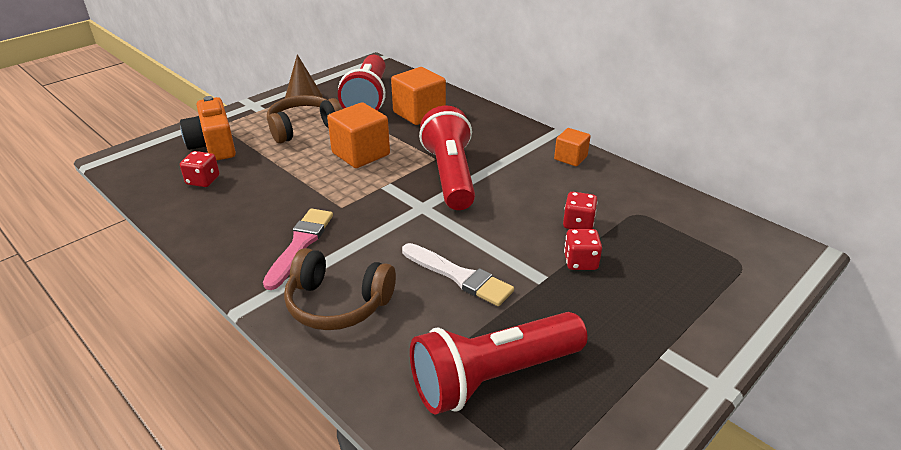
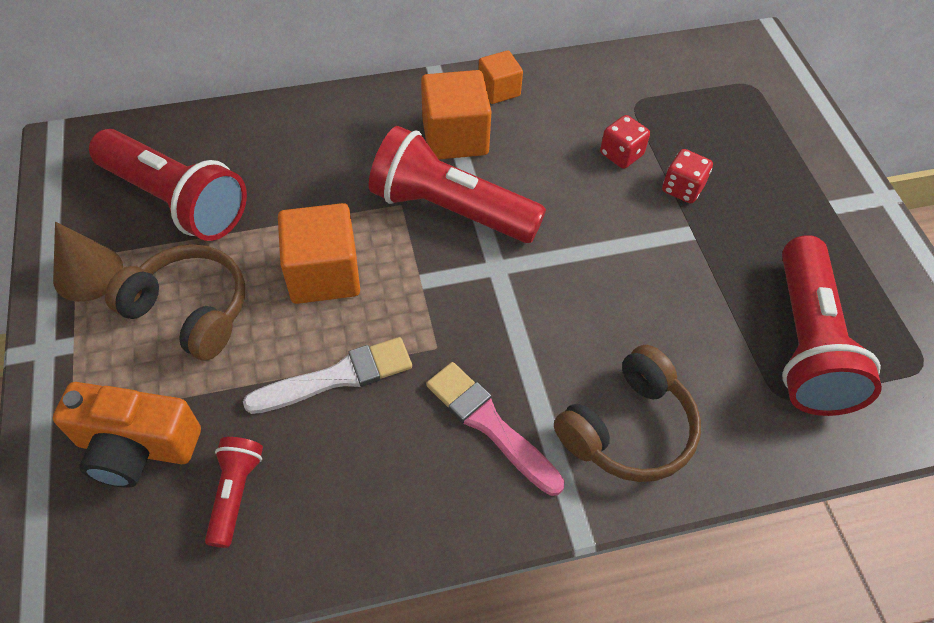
camera: 60 degrees left, 20 degrees up
red dice [180,151,220,187] -> red flashlight [205,437,263,548]
brown headphones [267,95,342,143] -> brown headphones turned 120 degrees clockwise [105,244,245,360]
orange cube [391,67,446,125] -> orange cube moved to [421,70,492,159]
white brush [402,243,514,306] -> white brush moved to [243,337,412,414]

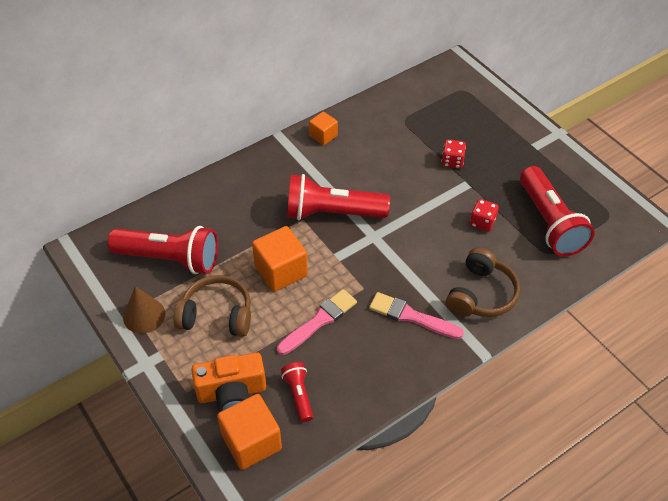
camera: 20 degrees left, 5 degrees down
white brush [243,337,412,414] -> pink brush [277,289,357,355]
orange cube [421,70,492,159] -> orange cube moved to [217,394,282,470]
red dice [600,115,650,169] -> red dice moved to [470,199,499,232]

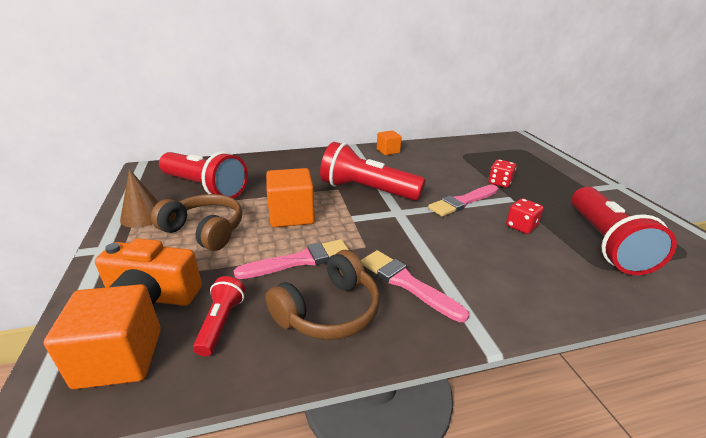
camera: 20 degrees right, 20 degrees down
brown headphones [446,247,520,317] -> brown headphones moved to [265,250,380,340]
none -> pink brush [428,185,498,217]

